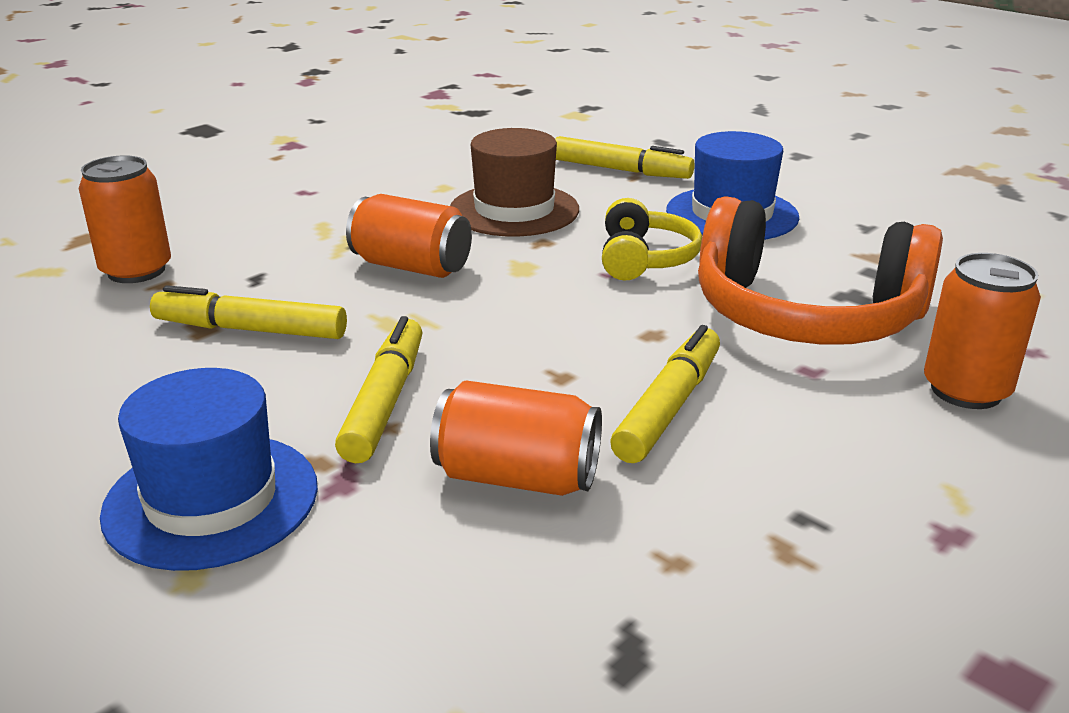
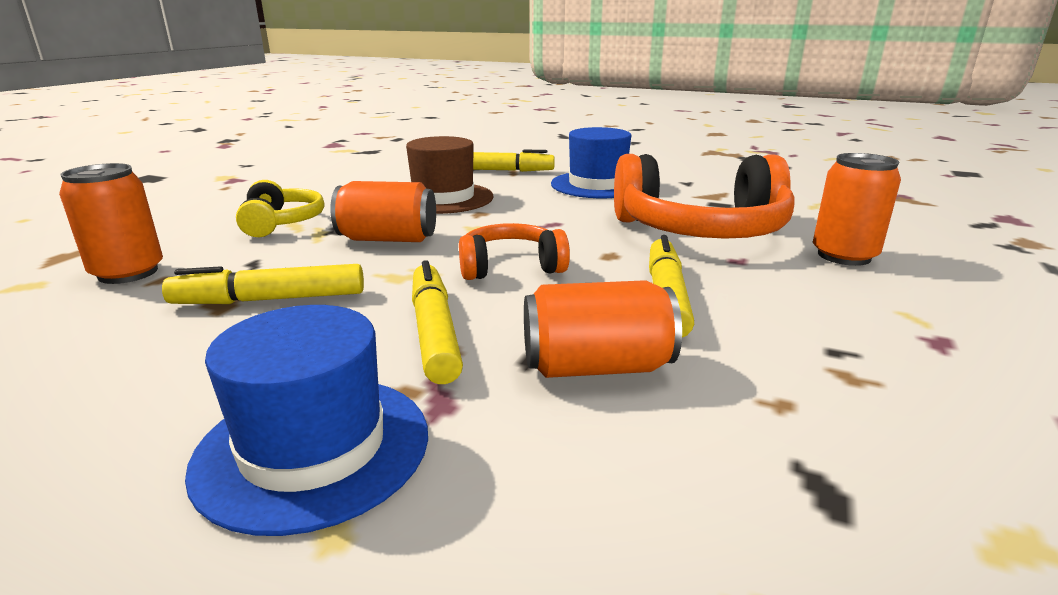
camera: 20 degrees left, 5 degrees down
yellow headphones [602,198,702,281] -> yellow headphones moved to [236,180,324,237]
none -> orange headphones [459,223,570,280]

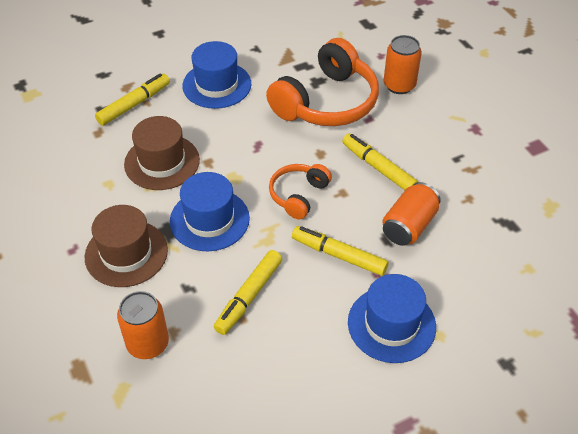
camera: 50 degrees left, 25 degrees up
yellow headphones [236,180,324,237] -> brown hat [85,205,168,287]
orange can [330,181,436,242] -> blue hat [170,172,250,251]

